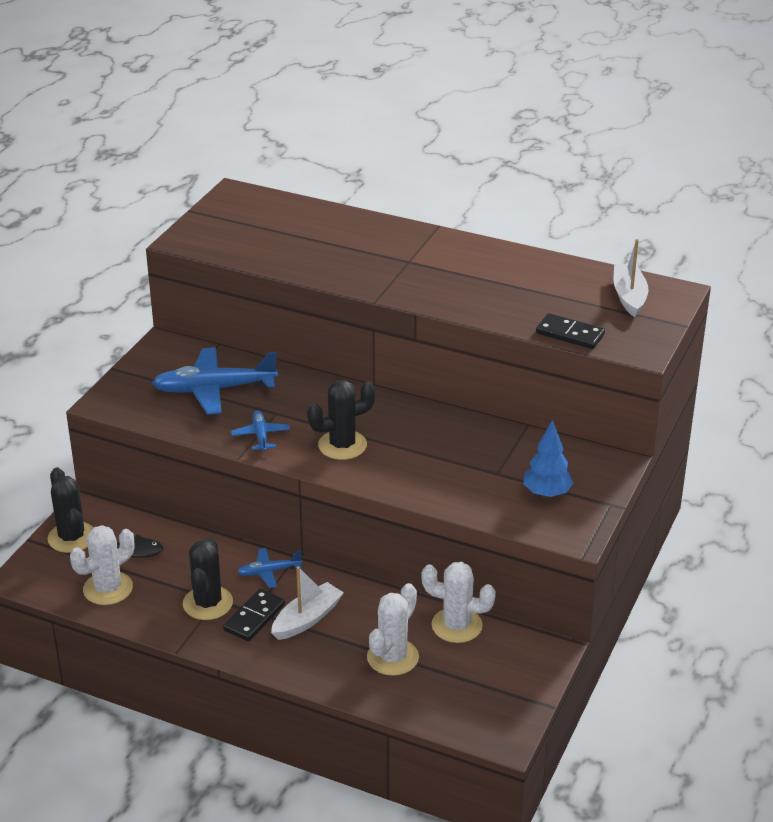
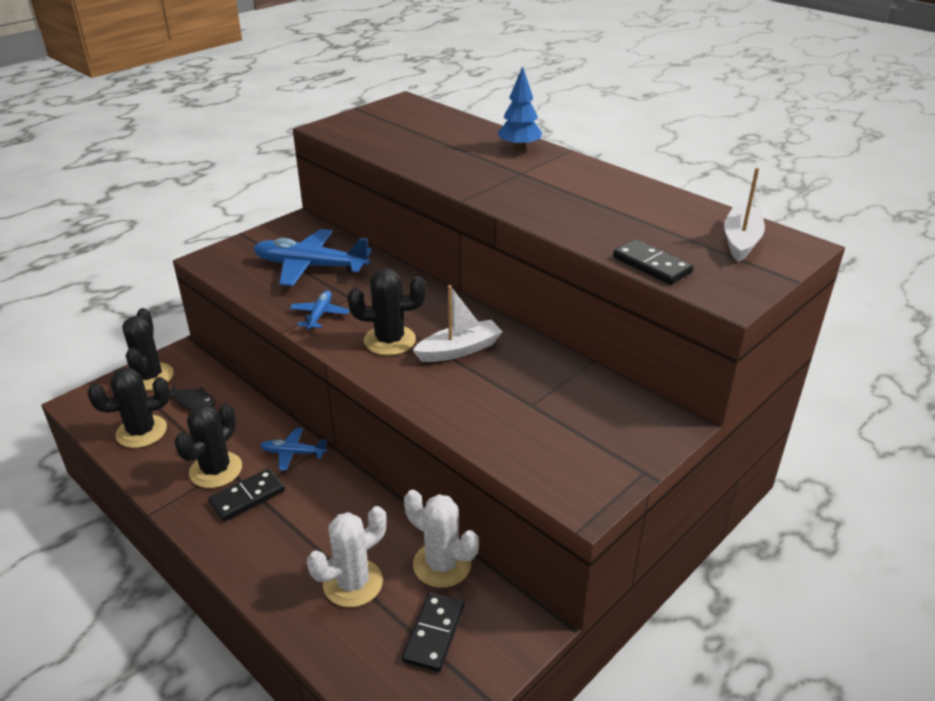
camera: 20 degrees right, 0 degrees up
white cactus [70,525,134,605] -> black cactus [87,368,170,448]
white boat [271,566,344,640] -> white boat moved to [412,285,503,362]
blue tree [523,420,573,498] -> blue tree moved to [498,66,542,151]
none -> black domino [402,593,465,672]

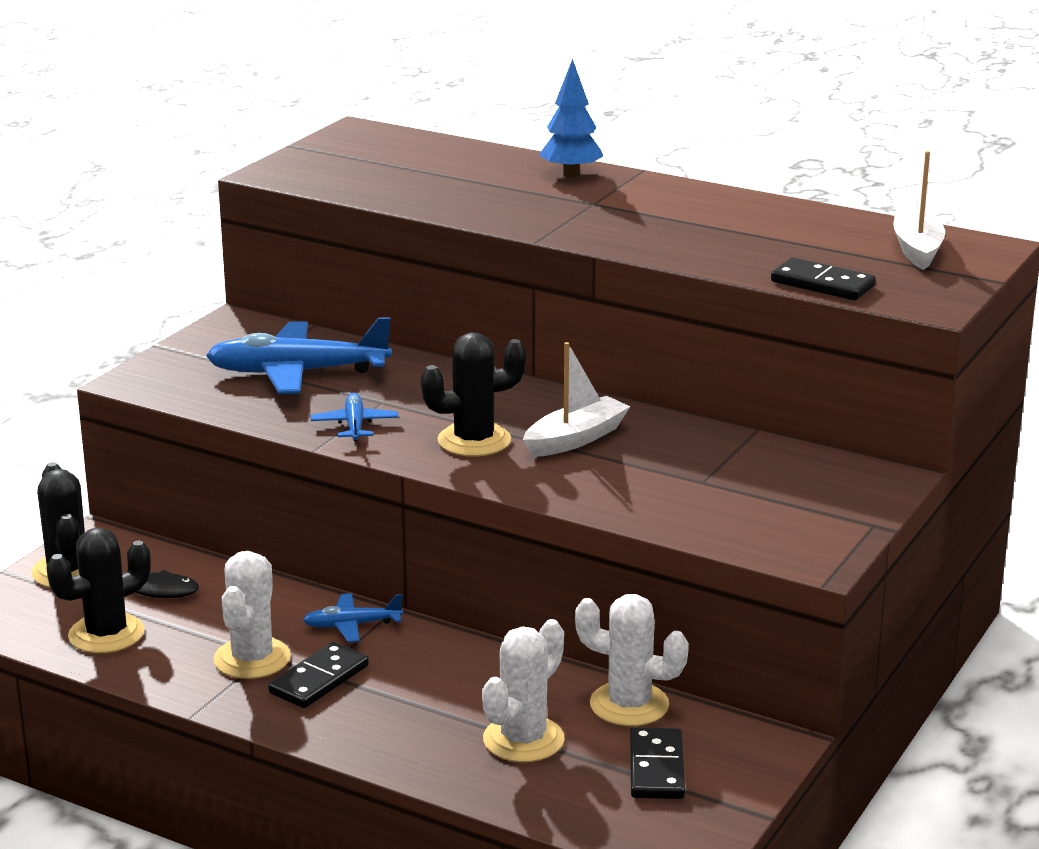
camera: 15 degrees left, 10 degrees down
black cactus [174,404,242,488] -> white cactus [213,551,291,679]

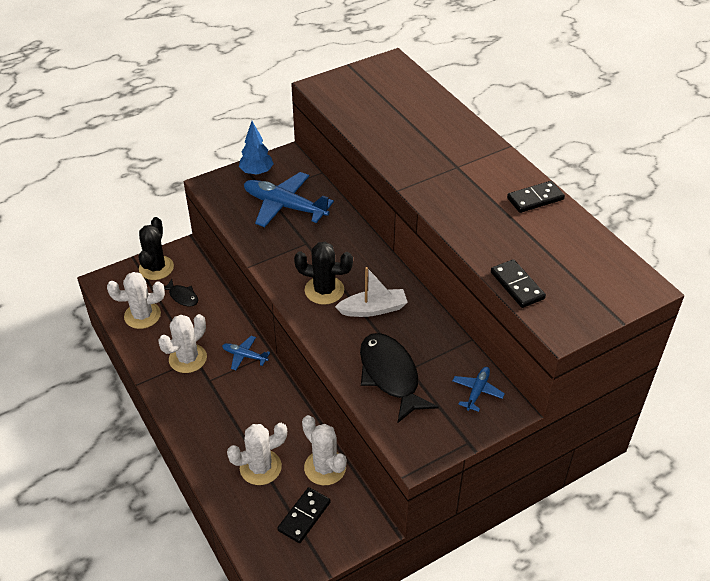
camera: 30 degrees right, 20 degrees up
black cactus [47,527,151,653] -> white cactus [107,272,165,329]
black domino [268,642,369,708] -> black domino moved to [507,181,565,213]
blue plane [311,393,399,441] -> blue plane moved to [452,367,505,412]
blue tree [539,59,603,177] -> blue tree moved to [239,121,274,175]
white boat [893,151,945,270] -> none
none -> black fish [360,333,438,423]

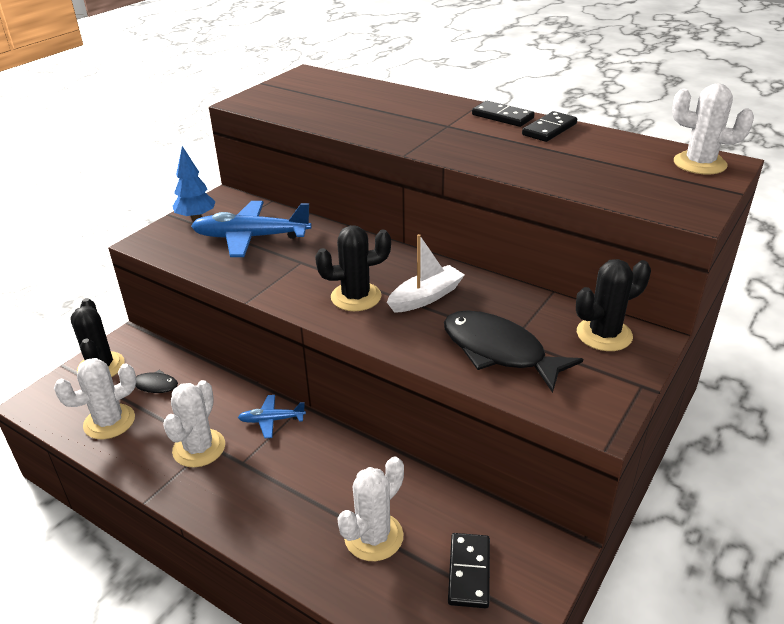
camera: 25 degrees left, 10 degrees down
white cactus [302,415,347,485] -> white cactus moved to [672,84,754,174]
blue plane [452,367,505,412] -> black cactus [576,259,651,351]
black domino [491,259,546,308] -> black domino moved to [472,101,535,127]

